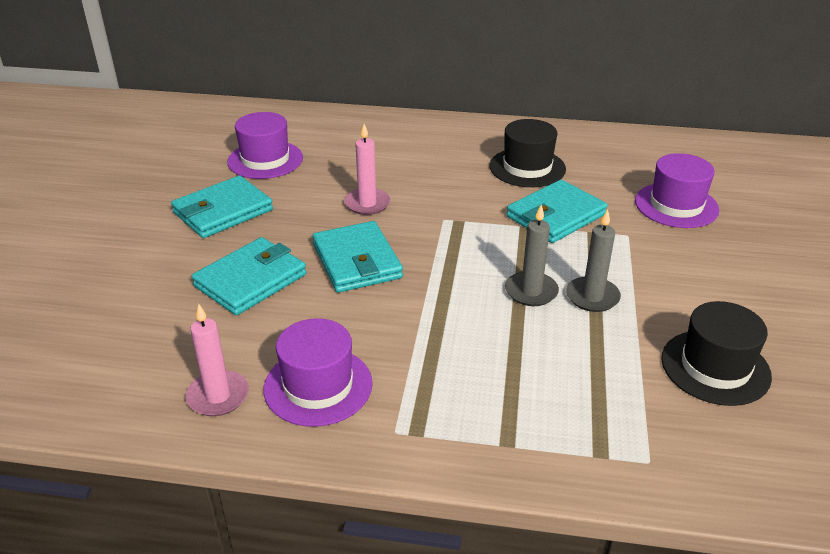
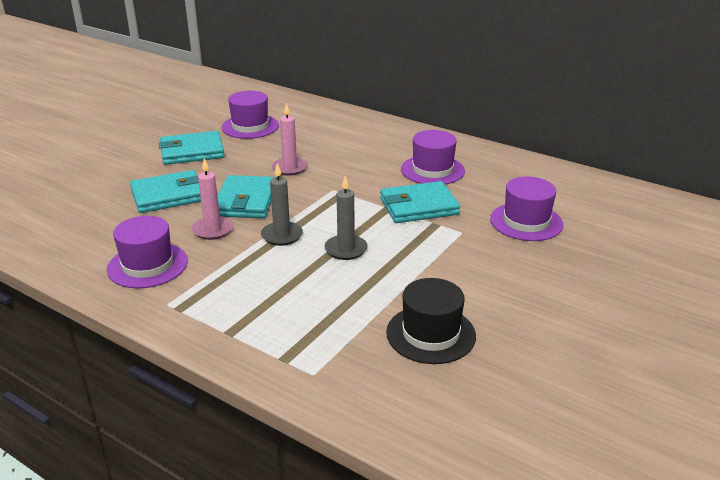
camera: 25 degrees right, 5 degrees down
pink candle [186,304,249,416] -> pink candle moved to [192,158,234,240]
black hat [489,119,566,187] -> purple hat [401,130,465,185]
grey candle [566,209,621,312] -> grey candle moved to [261,163,303,246]

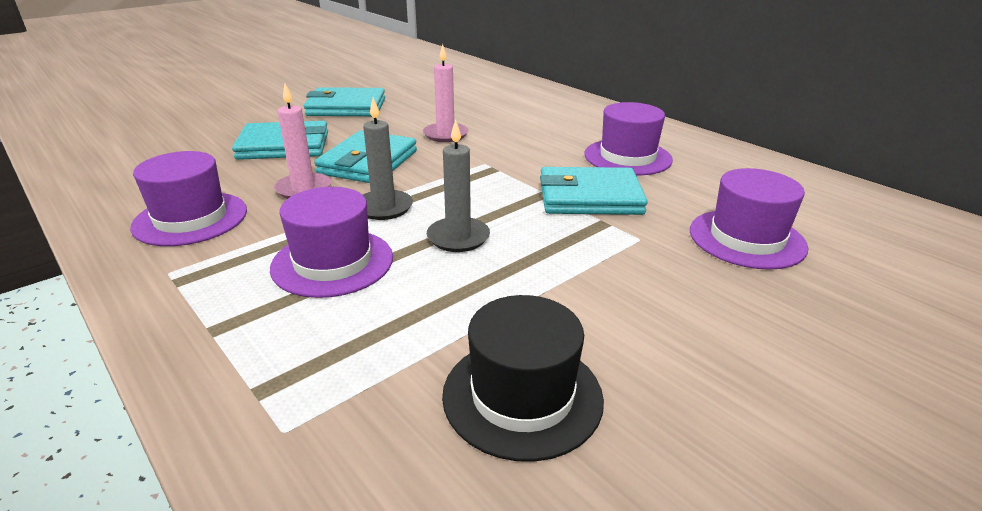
camera: 15 degrees right, 0 degrees up
purple hat [222,91,279,139] -> purple hat moved to [270,187,393,298]

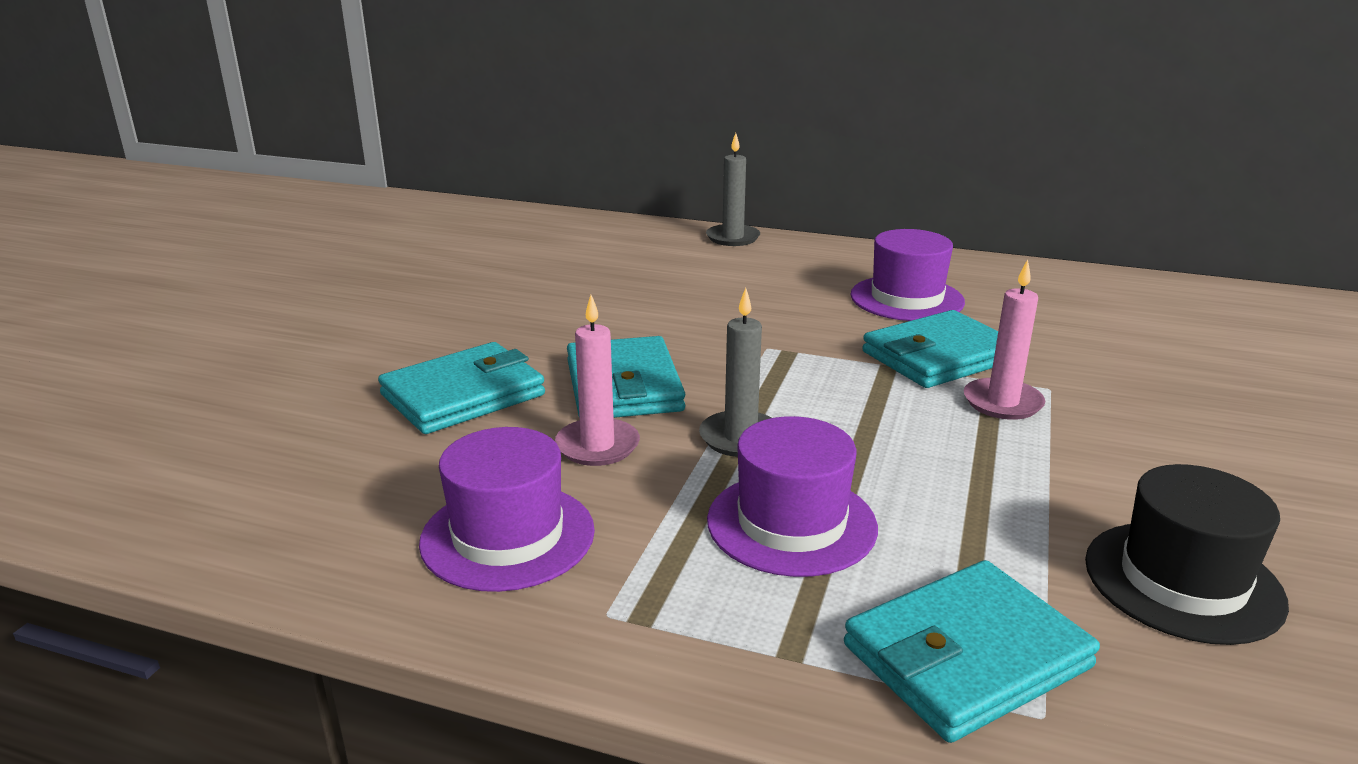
camera: 30 degrees left, 5 degrees down
turquoise wallet [304,87,385,116] -> turquoise wallet moved to [844,560,1100,743]
pink candle [423,44,468,142] -> pink candle moved to [964,260,1045,420]
grey candle [427,119,490,252] -> grey candle moved to [706,133,760,246]
purple hat [690,168,808,270] -> none

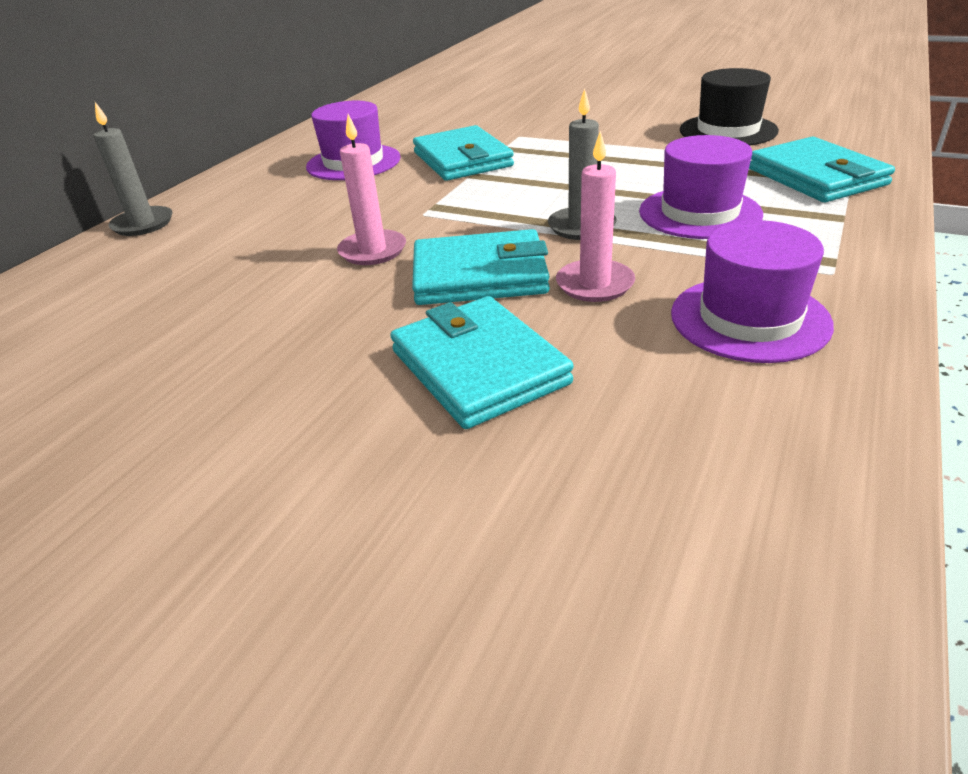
camera: 80 degrees left, 10 degrees up
pink candle [964,260,1045,420] -> pink candle moved to [337,114,406,265]

